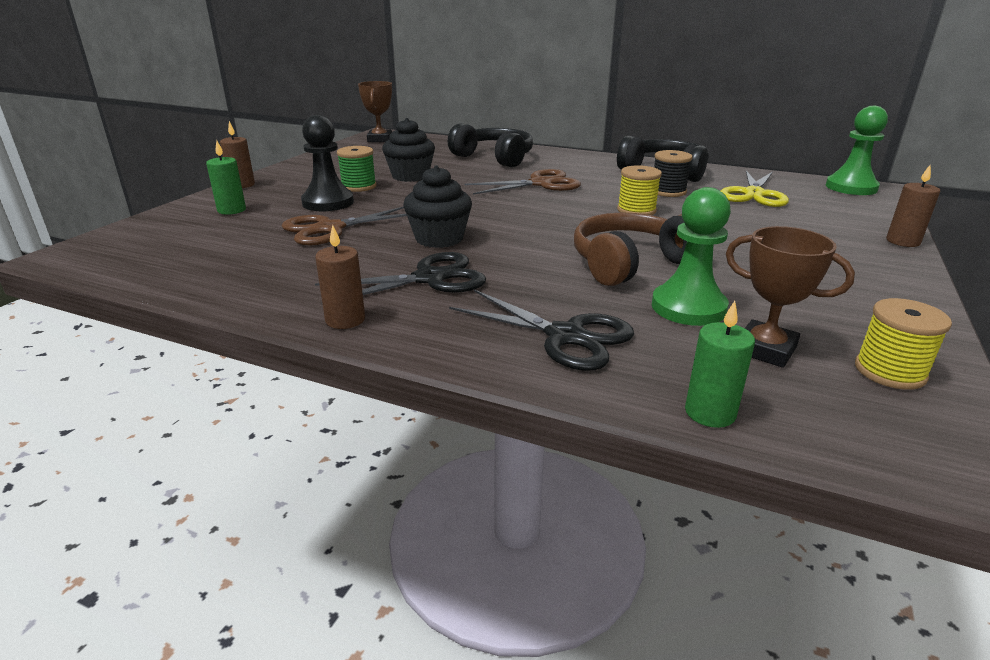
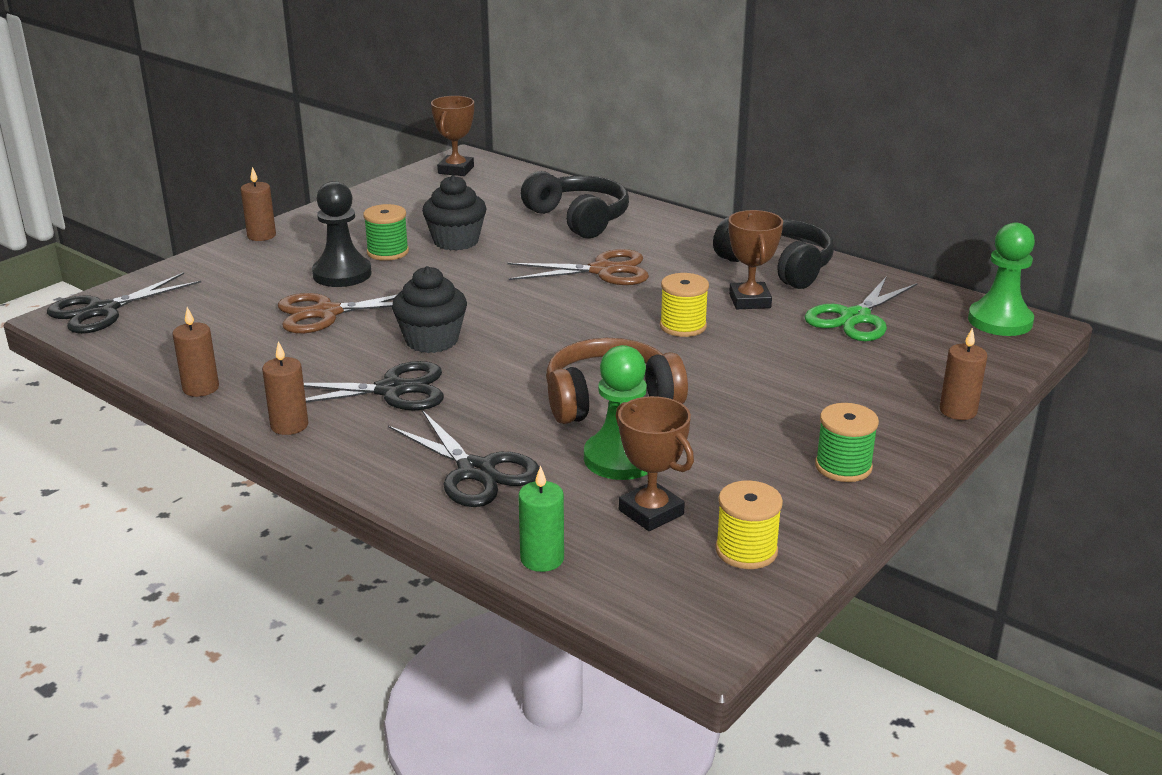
camera: 15 degrees right, 0 degrees up
green candle [206,140,246,215] -> none
black spool [654,150,693,197] -> brown trophy [728,210,783,309]
yellow scissors [720,170,789,207] -> green scissors [804,277,918,341]
none -> black scissors [47,272,201,334]
none -> brown candle [173,307,219,397]
none -> green spool [815,403,879,482]

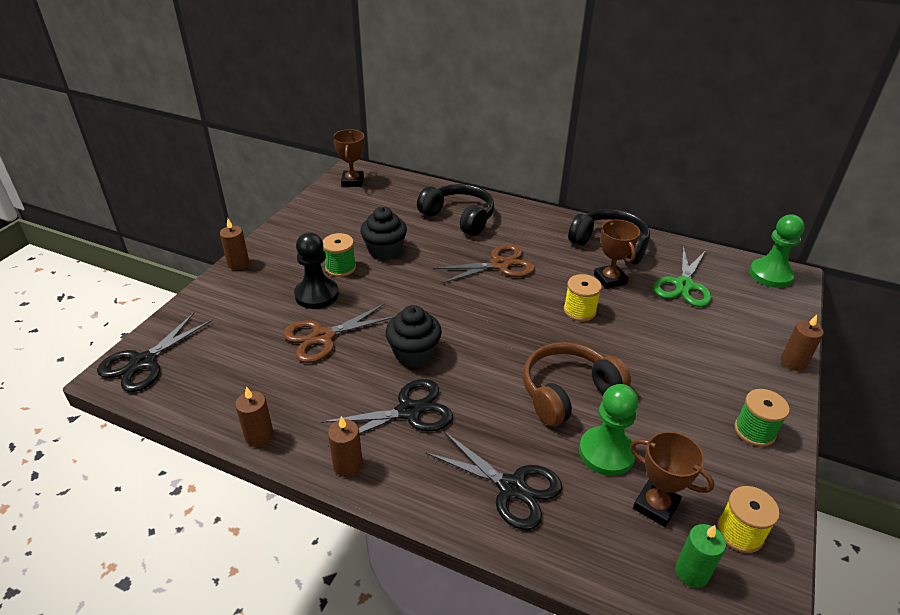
camera: 15 degrees left, 10 degrees up
green candle [518,465,564,572] -> green candle moved to [675,524,726,588]

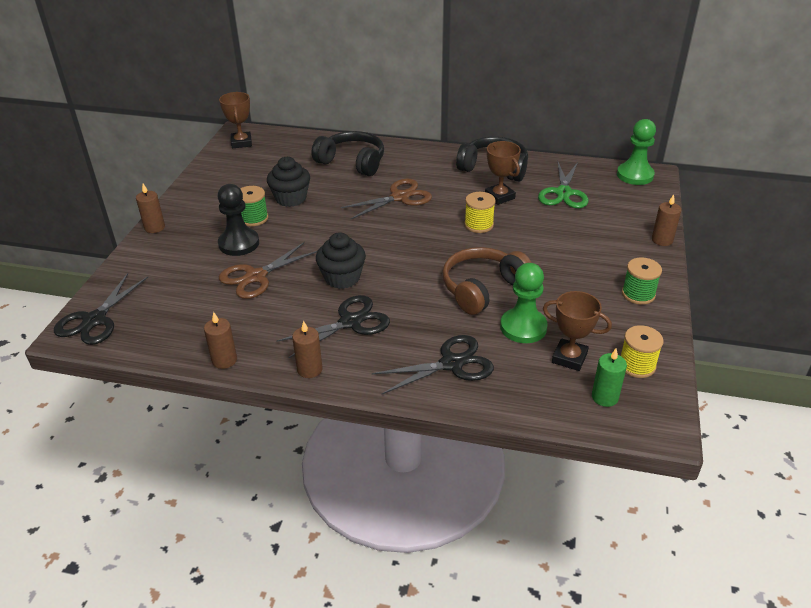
camera: 10 degrees left, 0 degrees up
black scissors [425,431,562,530] -> black scissors turned 45 degrees counterclockwise [372,335,494,395]

